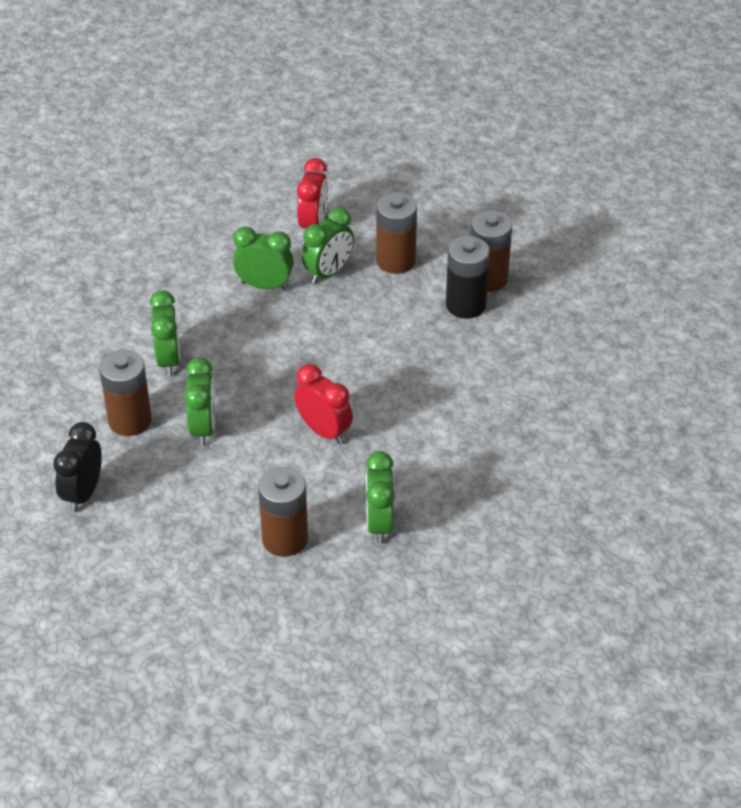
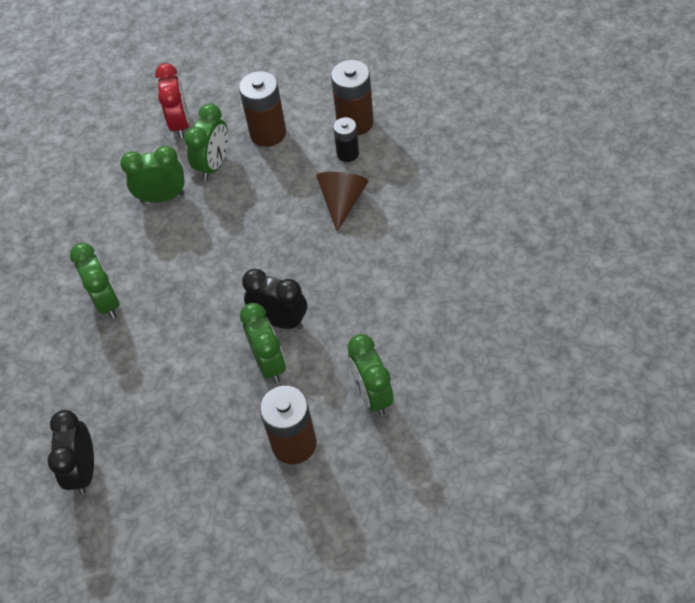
camera: 15 degrees left, 10 degrees up
brown battery [99,350,152,436] -> none
green clock [184,357,215,446] -> green clock moved to [240,303,286,383]
red clock [294,364,353,444] -> black clock [242,269,307,329]
black battery [446,236,490,319] -> black battery [333,117,359,162], size x0.59
none -> brown cone [316,172,369,232]

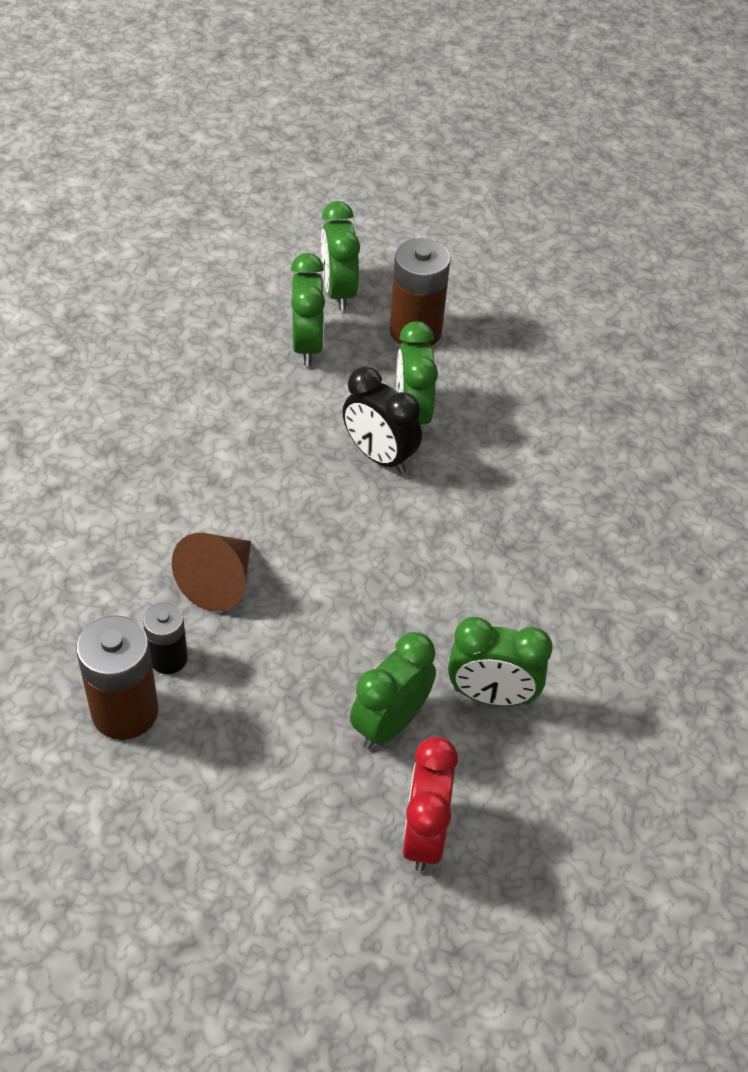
camera: 170 degrees left, 5 degrees down
black clock [47,410,94,494] -> none
green clock [70,243,120,319] -> green clock moved to [321,201,360,311]
brown battery [239,71,286,147] -> none

